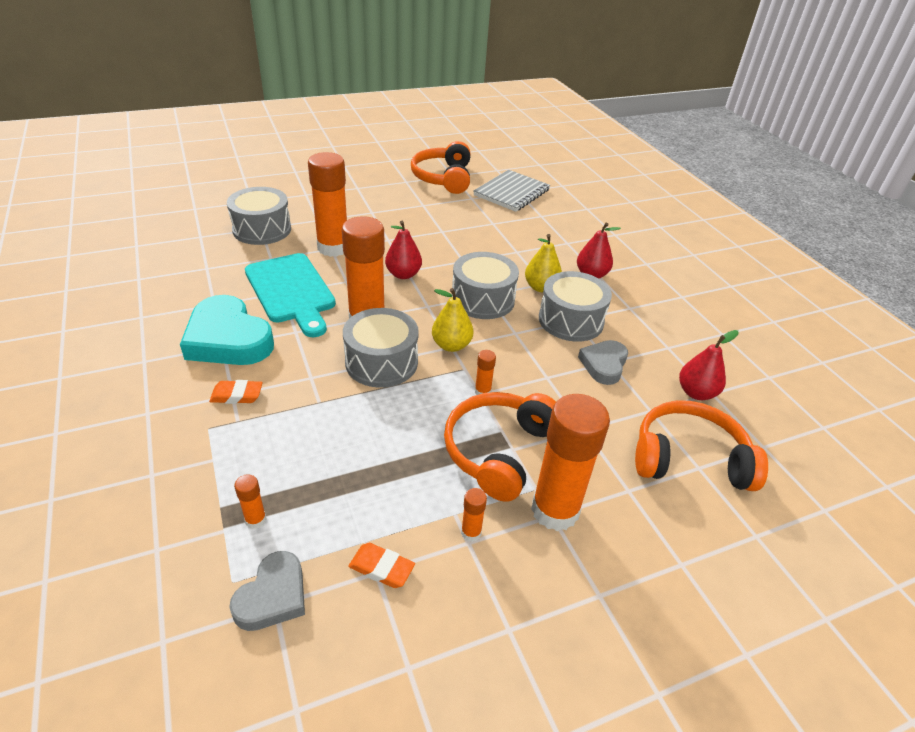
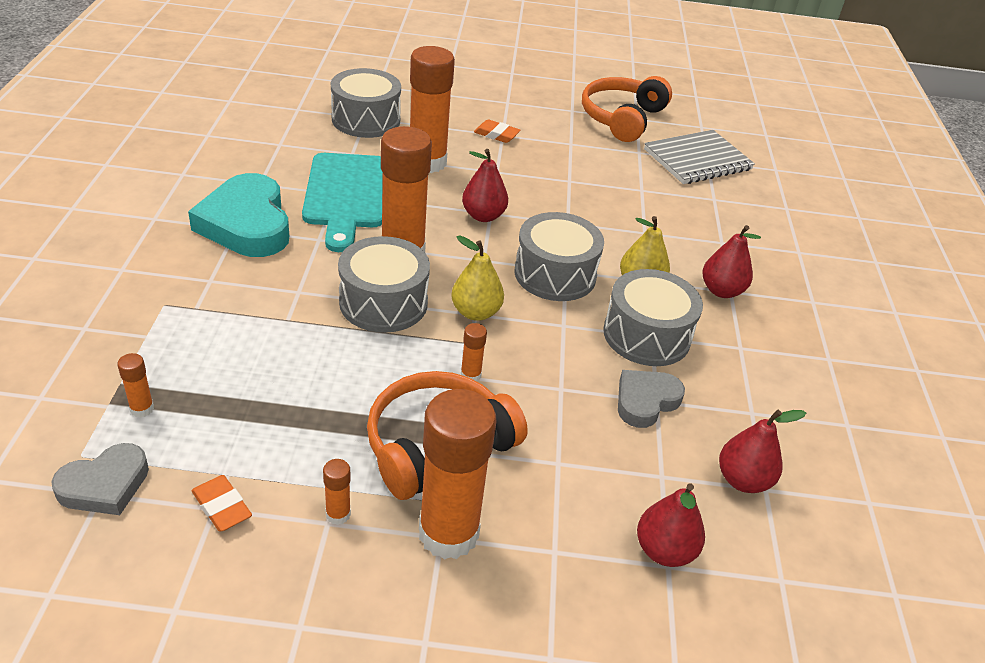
camera: 25 degrees right, 0 degrees up
orange eraser [209,380,263,404] -> orange eraser moved to [474,119,520,143]
orange headphones [635,400,768,491] -> red pear [637,483,705,567]

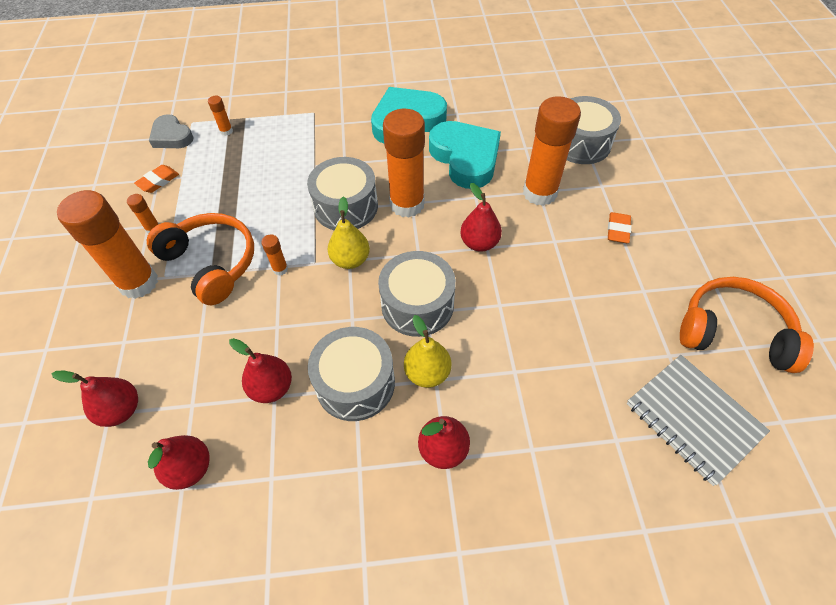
camera: 85 degrees right, 15 degrees up
turquoise cutting board [302,153,383,252] -> turquoise heart [429,121,501,189]
grey heart [618,370,685,428] -> red pear [229,338,292,403]

